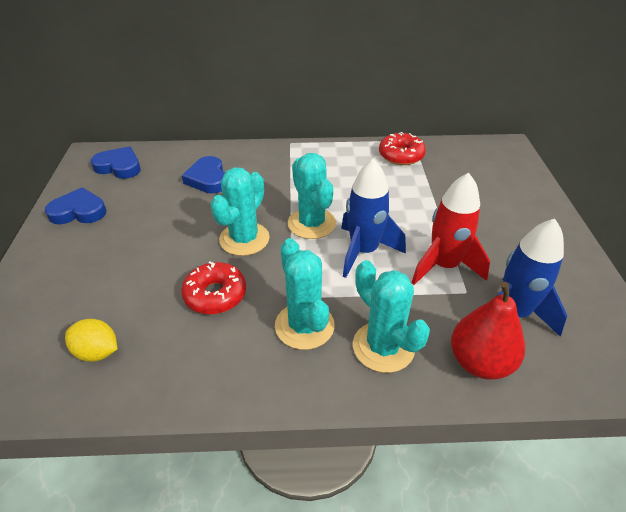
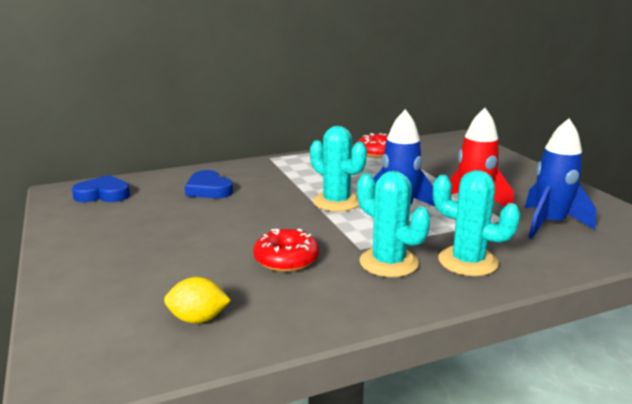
camera: 20 degrees left, 20 degrees down
blue heart [45,188,106,225] -> none
turquoise cactus [210,167,270,256] -> none
red pear [451,282,525,379] -> none

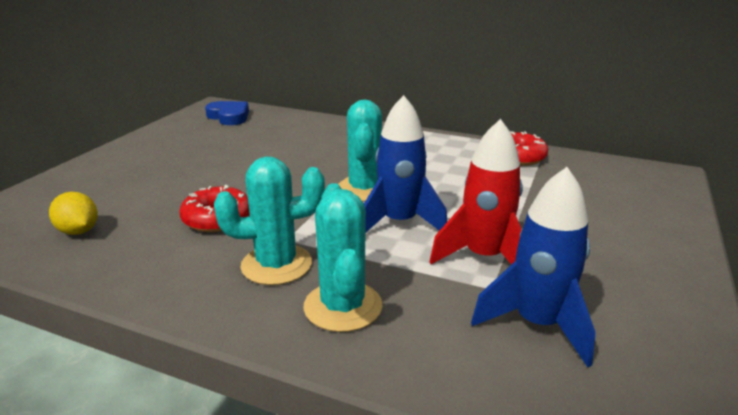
camera: 45 degrees right, 5 degrees up
blue heart [185,170,233,198] -> none
turquoise cactus [357,171,430,277] -> turquoise cactus turned 75 degrees clockwise [214,156,325,285]

